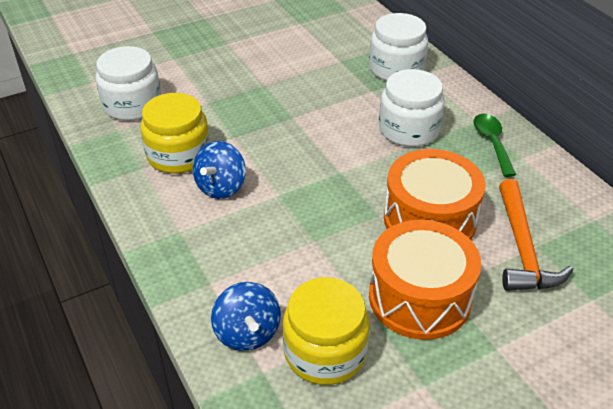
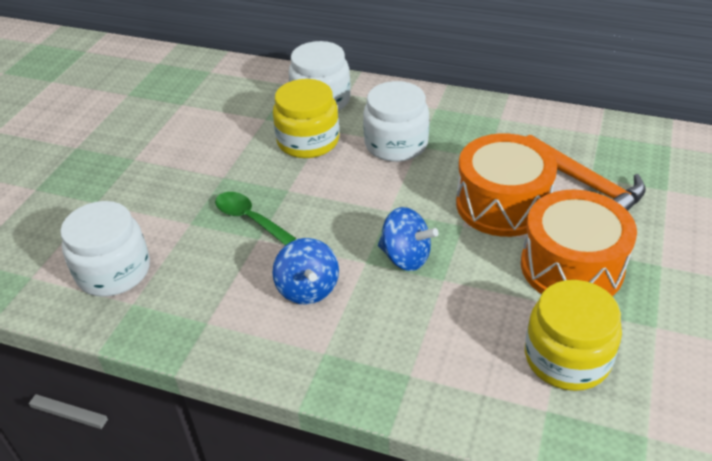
camera: 40 degrees left, 0 degrees up
yellow jar [141,93,210,174] -> yellow jar moved to [273,79,339,158]
blue spinning top [211,282,281,351] -> blue spinning top moved to [378,207,439,271]
green spoon [473,114,516,177] -> green spoon moved to [215,192,296,245]

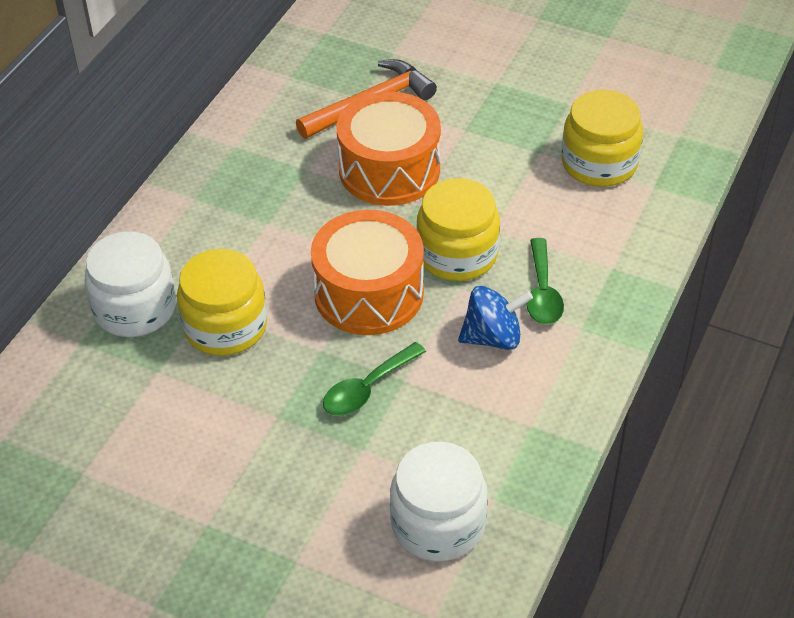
camera: 85 degrees left, 5 degrees up
white jar [363,81,429,162] -> none
blue spinning top [378,207,439,271] -> yellow jar [416,178,500,281]
orange drum [521,190,637,296] -> orange drum moved to [311,210,424,335]
none -> green spoon [527,238,564,325]

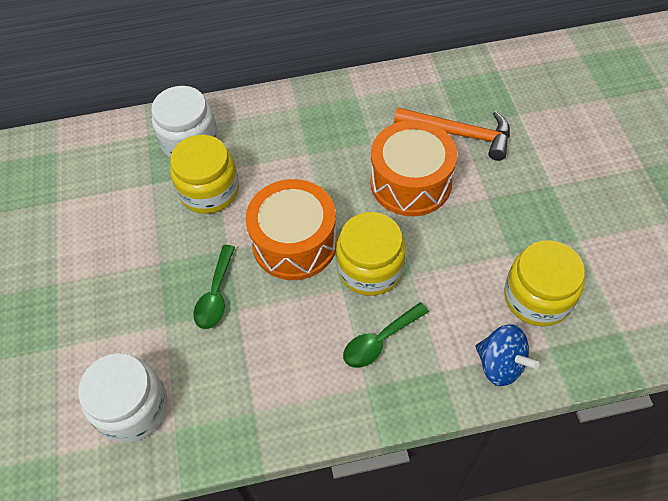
camera: 55 degrees right, 10 degrees up
green spoon [323,342,426,416] -> green spoon turned 90 degrees counterclockwise [193,245,235,329]
blue spinning top [458,286,533,350] -> blue spinning top moved to [475,324,539,386]

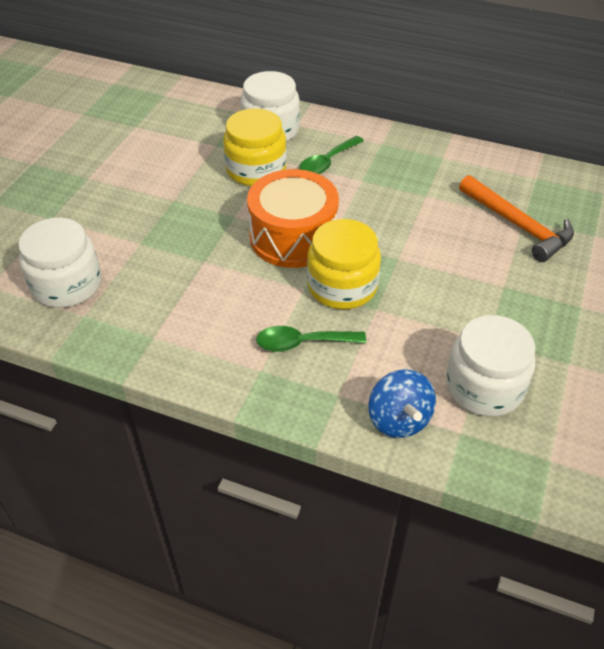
camera: 30 degrees right, 10 degrees down
green spoon [193,245,235,329] -> green spoon moved to [299,136,364,174]
orange drum [370,120,457,216] -> none
yellow jar [504,240,585,326] -> white jar [446,315,535,416]

